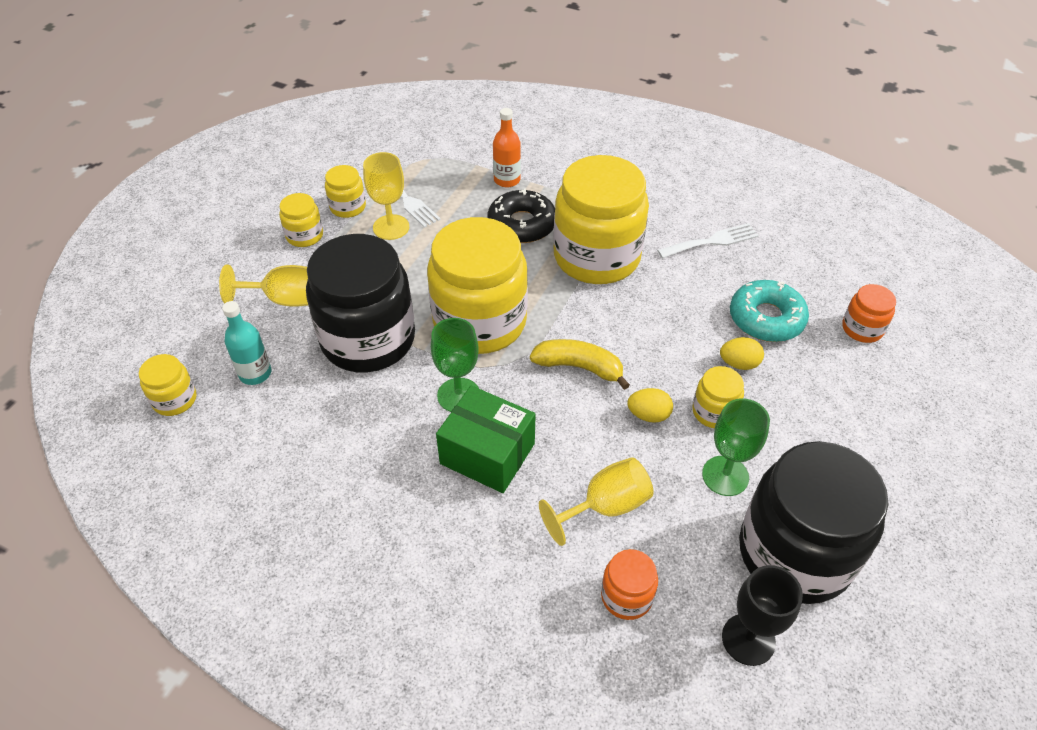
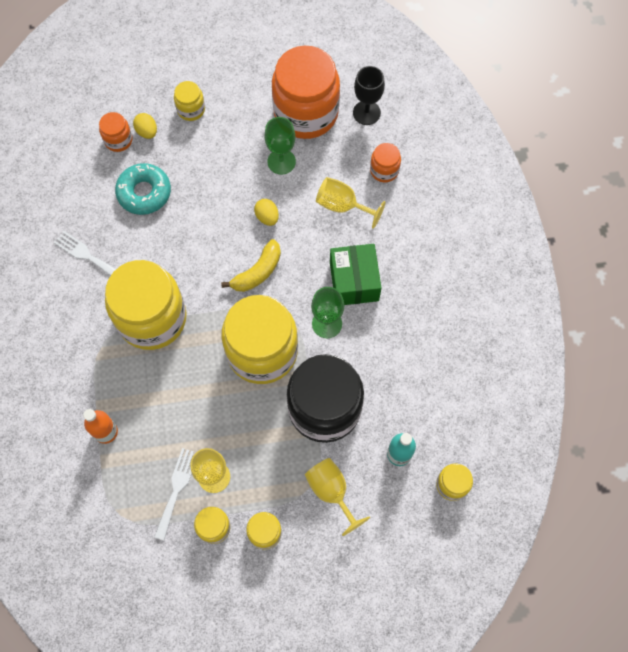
camera: 125 degrees left, 20 degrees up
black donut [487,188,555,243] -> none
yellow banana [530,339,630,390] -> yellow banana turned 120 degrees counterclockwise [221,239,281,292]
yellow jar [692,366,744,428] -> yellow jar moved to [174,81,205,121]
yellow egg [720,337,764,370] -> yellow egg moved to [133,113,157,139]
black jar [739,441,888,604] -> orange jar [272,46,340,139]

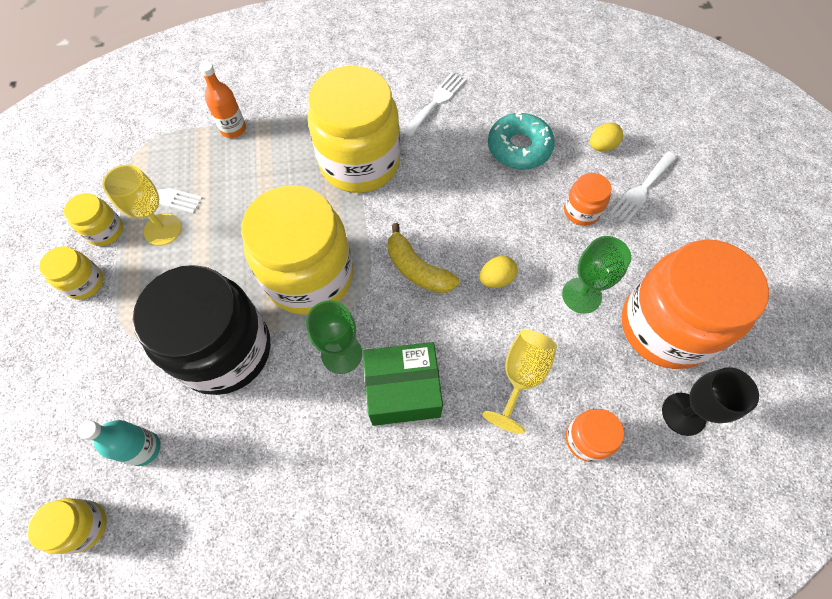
camera: 90 degrees right, 5 degrees down
orange jar [99,112,133,152] -> orange jar moved to [564,173,612,226]
yellow jar [174,81,205,121] -> white fork [610,151,677,224]
yellow goblet [305,458,370,536] -> none

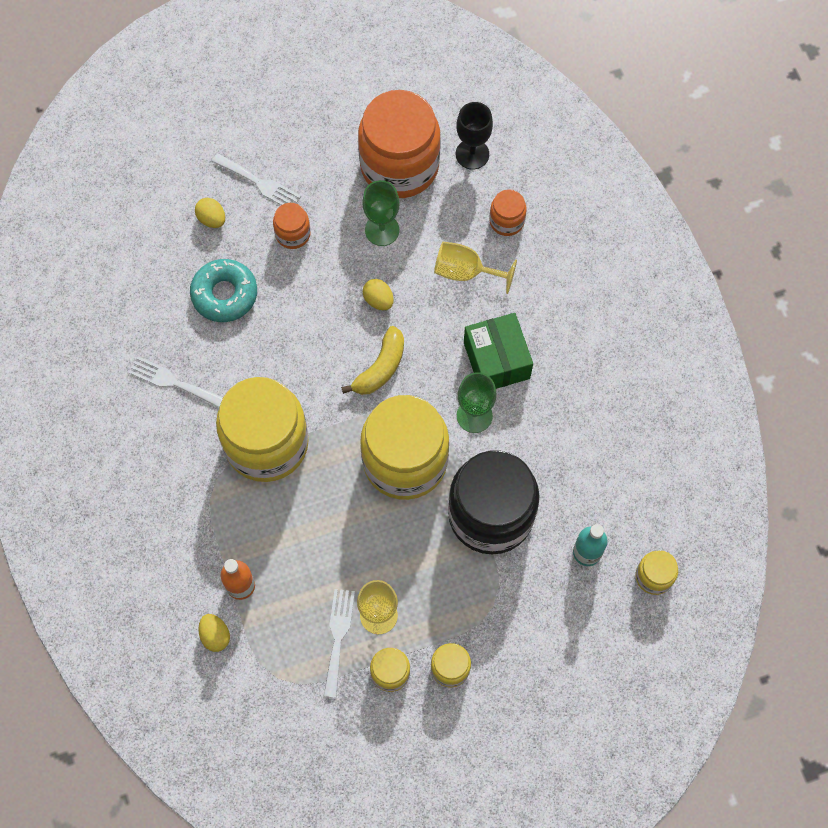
camera: 100 degrees left, 5 degrees up
none -> yellow egg [198,614,230,652]

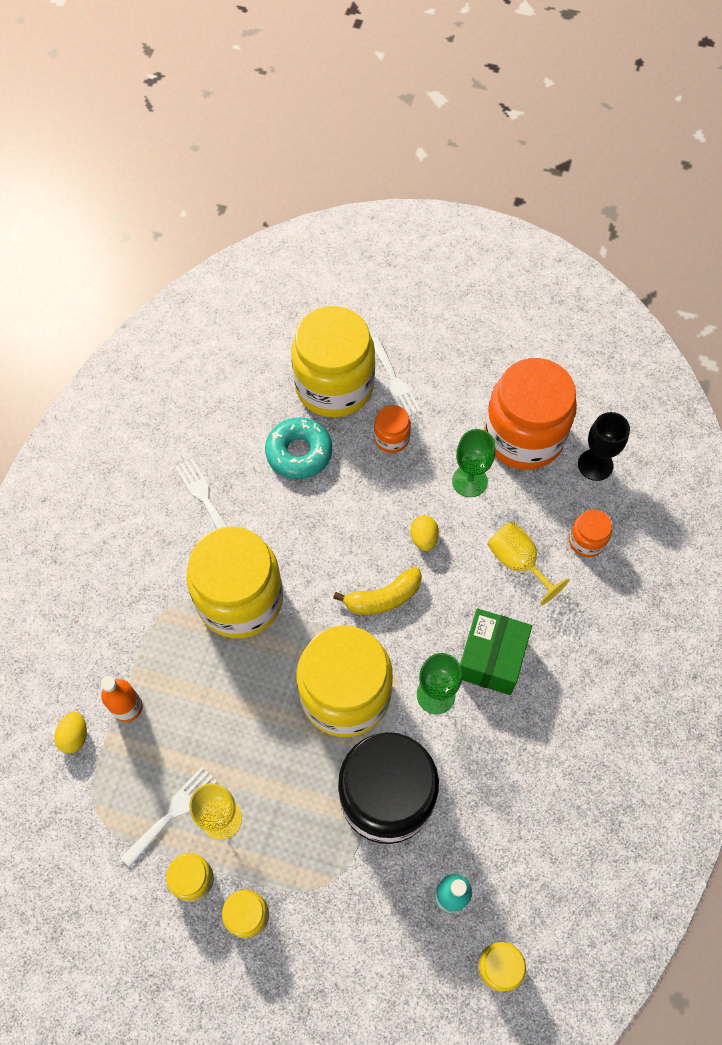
camera: 35 degrees right, 5 degrees down
yellow egg [195,198,225,228] -> yellow jar [291,306,375,418]

